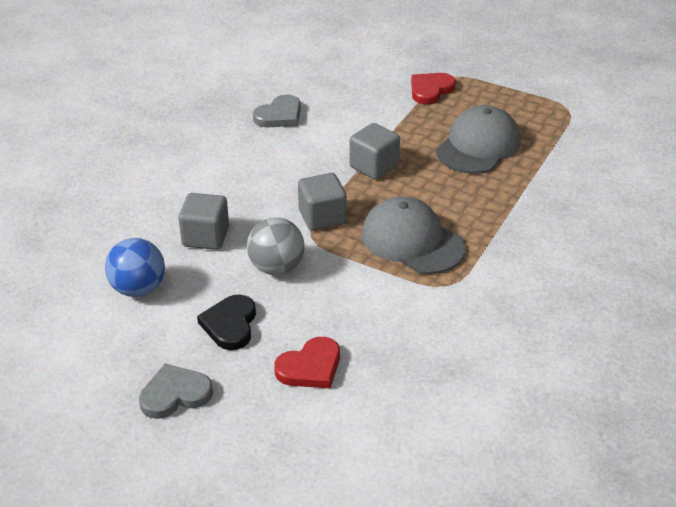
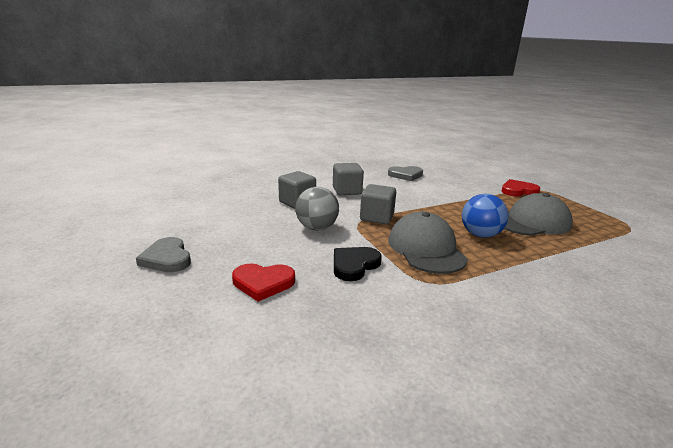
camera: 35 degrees right, 15 degrees down
blue ball [105,238,165,297] -> blue ball moved to [462,194,509,238]
grey heart [139,364,213,419] -> grey heart turned 135 degrees counterclockwise [136,237,191,272]
black heart [197,294,256,350] -> black heart moved to [334,247,382,281]
grey cube [349,123,400,180] -> grey cube moved to [333,163,364,195]

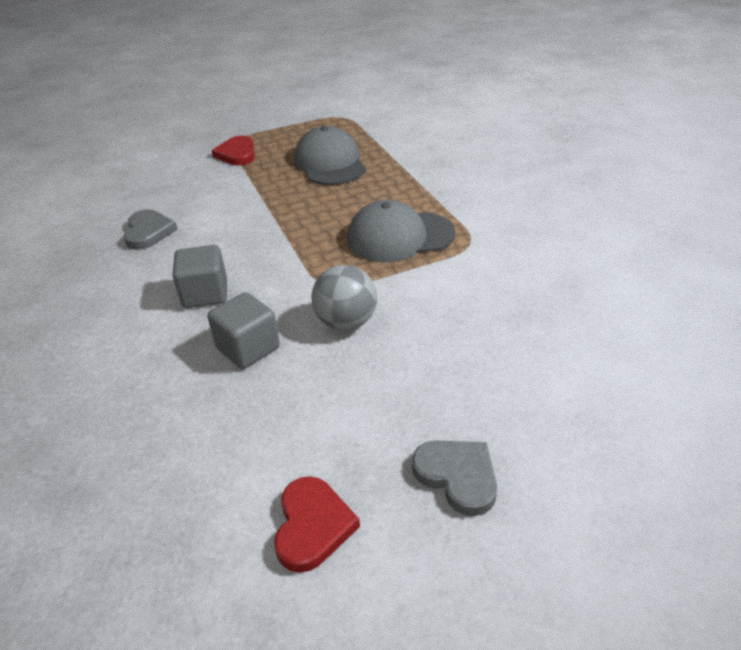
camera: 85 degrees left, 15 degrees up
grey heart [136,237,191,272] -> grey heart turned 105 degrees counterclockwise [412,440,497,516]
red heart [232,263,295,302] -> red heart moved to [274,476,360,573]
black heart [334,247,382,281] -> none
grey cube [360,184,396,224] -> none
blue ball [462,194,509,238] -> none

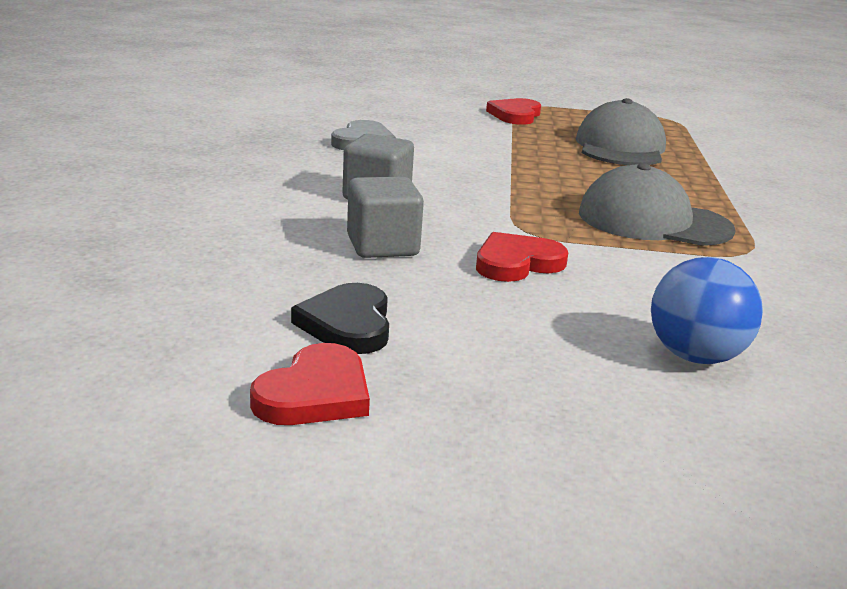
camera: 25 degrees right, 15 degrees down
grey ball [311,265,377,331] -> red heart [476,232,568,282]
grey heart [412,440,497,516] -> none
none -> black heart [291,283,389,354]
none -> blue ball [651,257,763,364]

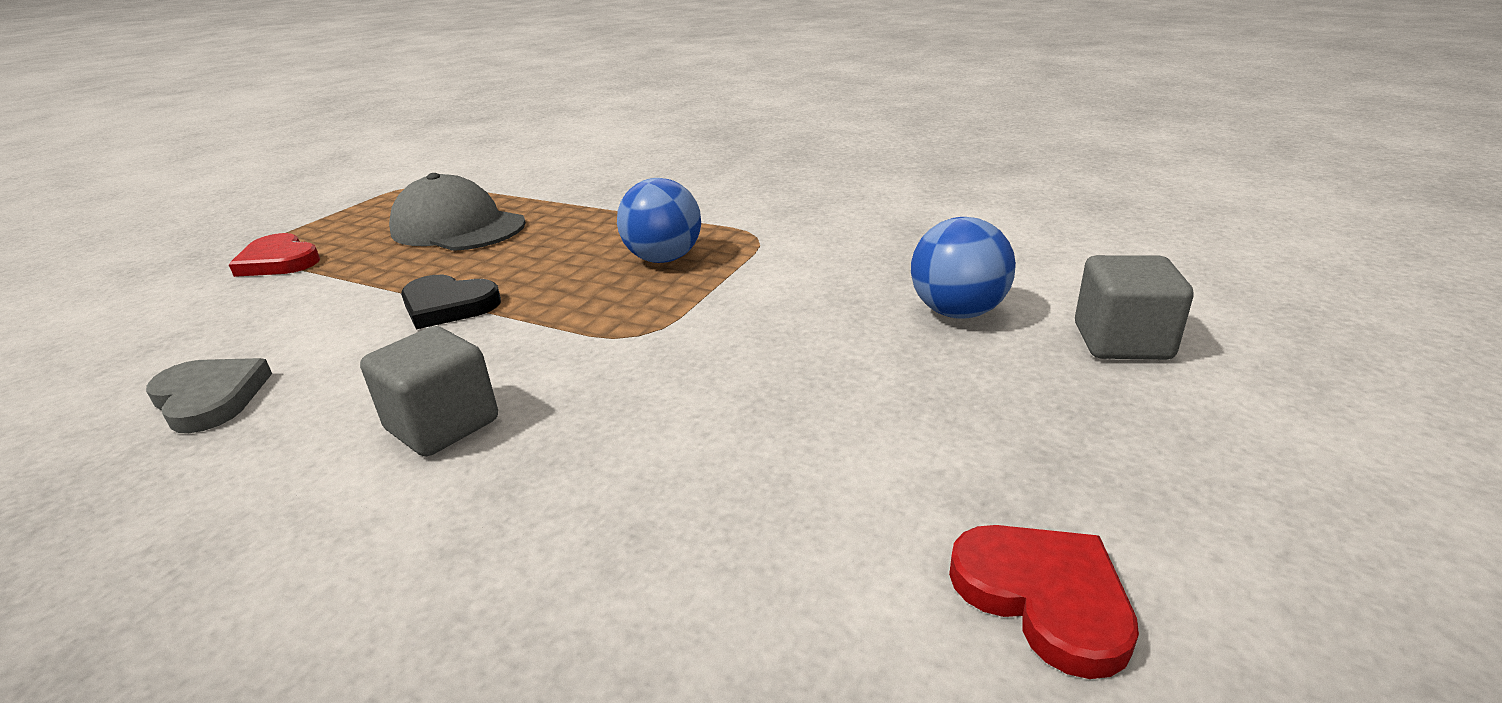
camera: 65 degrees left, 5 degrees up
black heart [291,283,389,354] -> black heart moved to [401,275,501,330]
grey cube [347,177,424,258] -> grey cube moved to [1075,255,1193,360]
red heart [476,232,568,282] -> none
grey cap [579,163,736,246] -> blue ball [617,178,701,263]

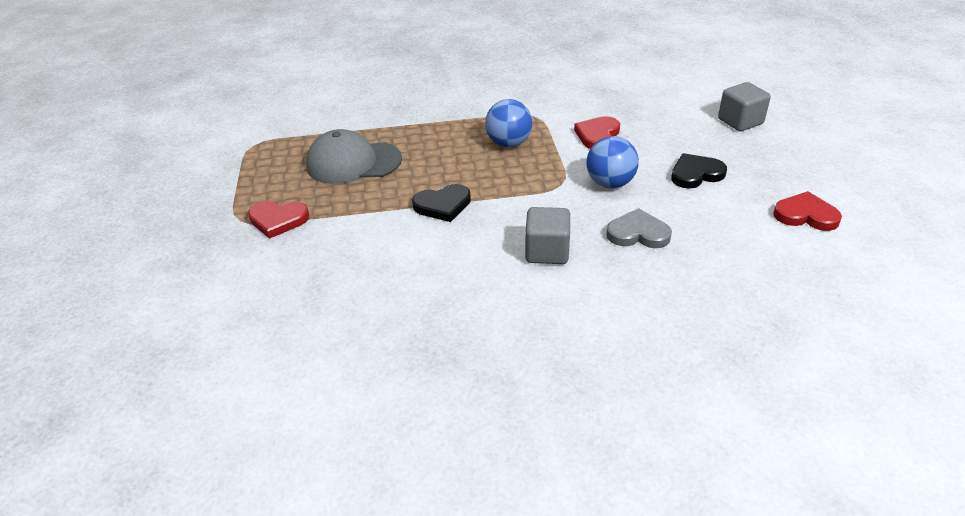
camera: 35 degrees left, 10 degrees up
grey heart [146,358,272,433] -> grey heart moved to [606,208,672,248]
blue ball [911,217,1016,319] -> blue ball moved to [586,136,639,188]
none -> red heart [574,116,620,149]
none -> black heart [671,153,727,188]

